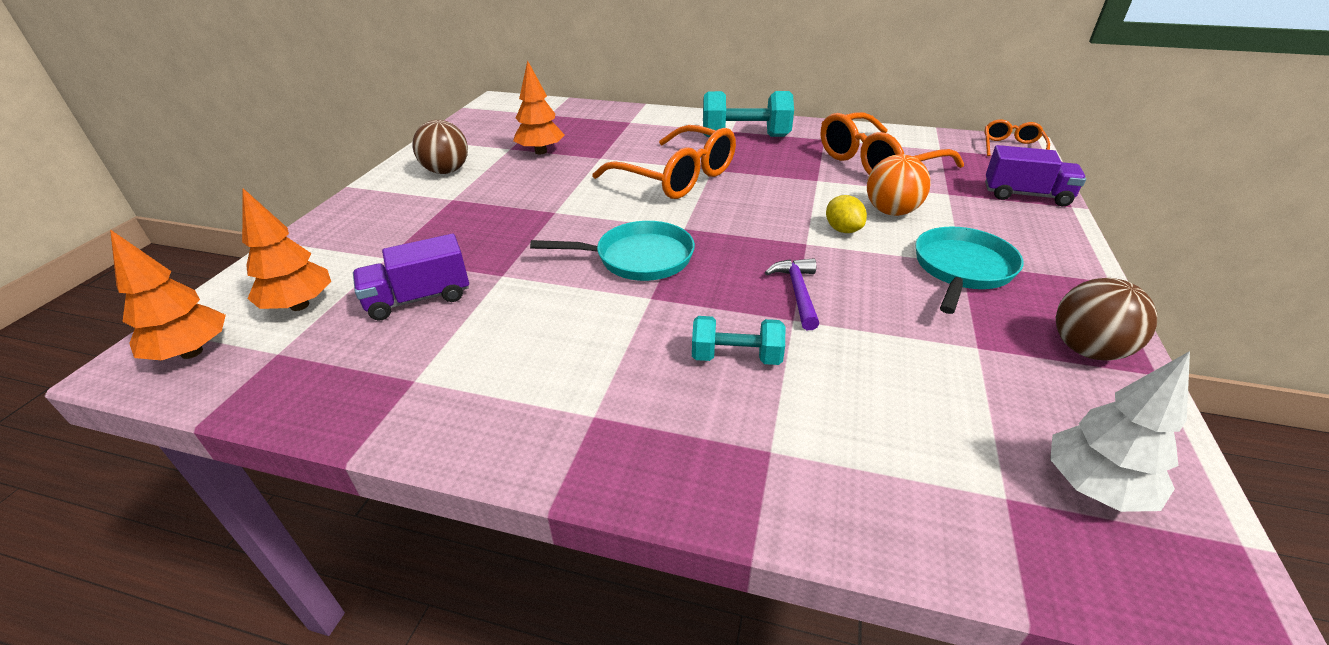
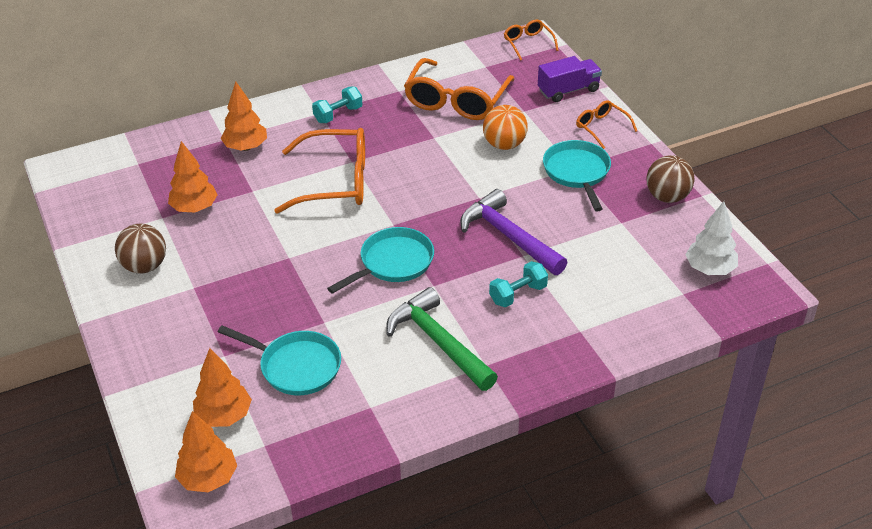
camera: 40 degrees left, 5 degrees up
purple truck [353,234,469,321] -> turquoise pan [218,325,341,395]
turquoise dumbbell [703,91,794,137] -> turquoise dumbbell [312,86,363,123], size x0.60
purple hammer [765,258,819,330] -> purple hammer [460,189,568,275], size x1.75
yellow lemon [826,195,867,233] -> none
none -> orange tree [221,81,267,151]
none -> green hammer [386,287,498,391]
none -> orange glasses [576,100,637,149]

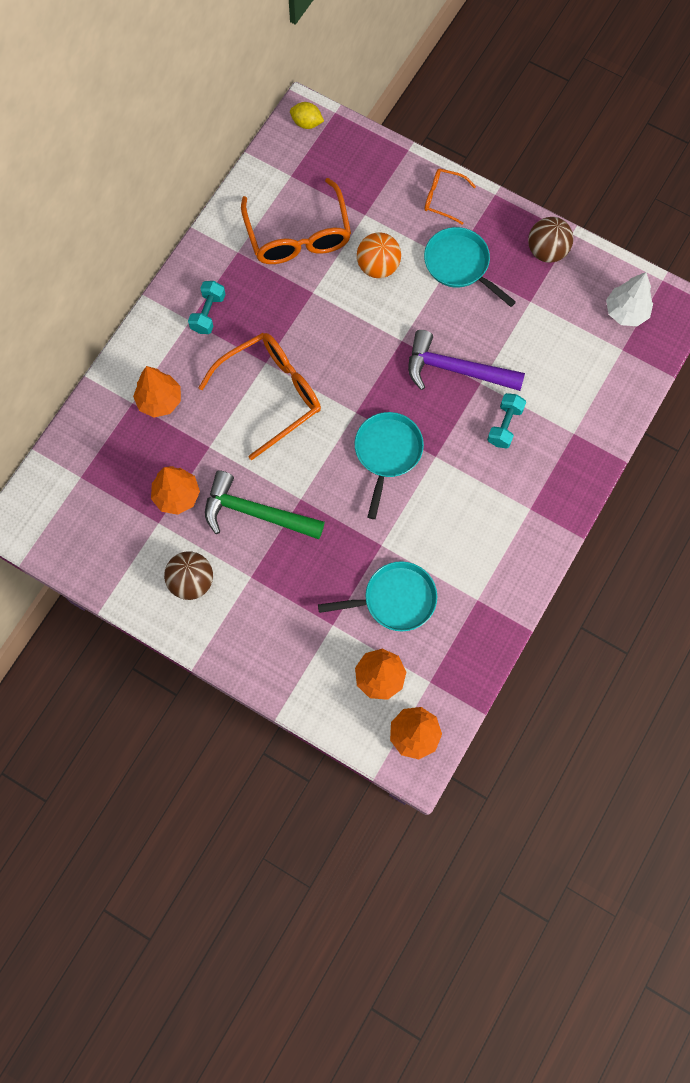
camera: 35 degrees left, 30 degrees up
green hammer [386,287,498,391] -> green hammer moved to [205,470,325,539]
orange glasses [504,19,559,61] -> yellow lemon [290,102,324,129]
purple truck [538,56,602,102] -> none

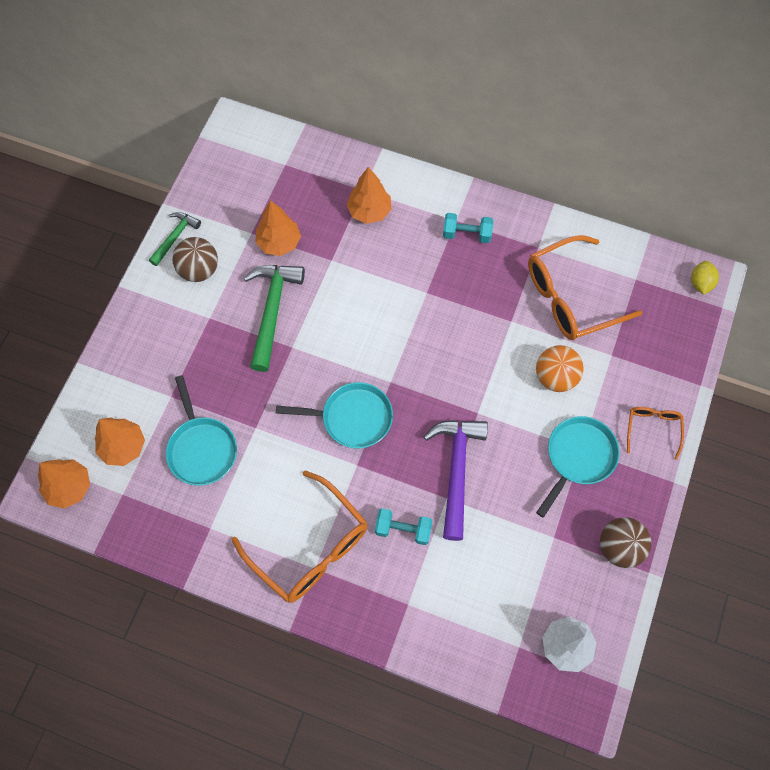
camera: 80 degrees right, 5 degrees down
orange glasses [198,333,321,460] -> orange glasses moved to [232,470,368,603]
none -> green hammer [149,212,201,266]

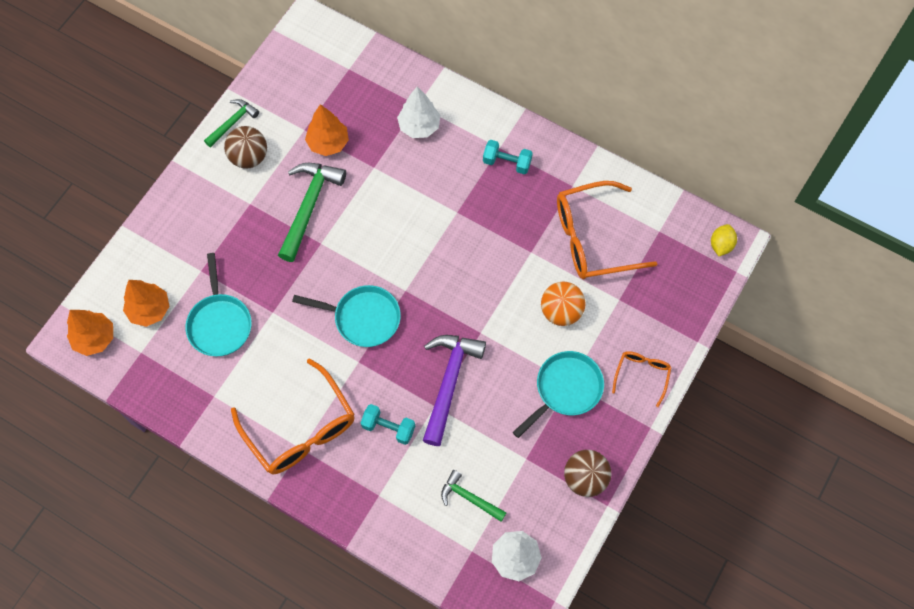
camera: 10 degrees right, 0 degrees up
orange tree [347,167,391,224] -> white tree [397,87,440,138]
none -> green hammer [441,470,507,522]

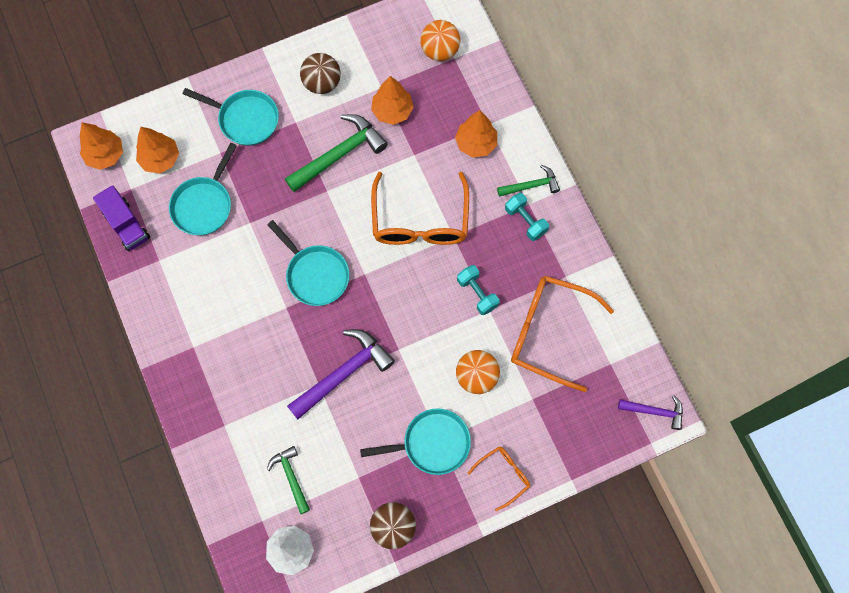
camera: 35 degrees right, 5 degrees up
green hammer [204,99,259,147] -> green hammer moved to [497,165,560,197]
orange glasses [231,359,355,474] -> orange glasses moved to [371,172,469,245]
turquoise dumbbell [361,404,415,445] -> turquoise dumbbell moved to [457,265,500,315]
white tree [397,87,440,138] -> orange tree [455,110,497,158]
yellow lemon [711,224,737,256] -> purple hammer [618,395,683,430]
none -> purple truck [93,185,150,251]
none -> turquoise pan [183,88,279,146]
none -> orange ball [420,20,460,61]

